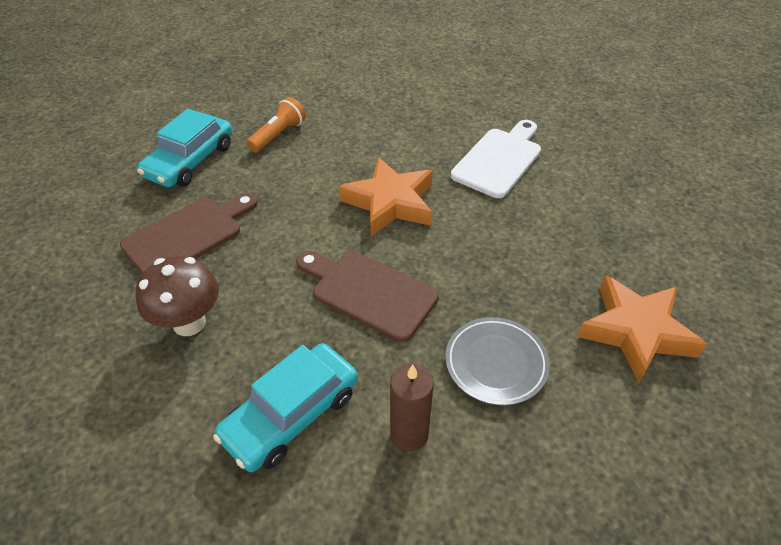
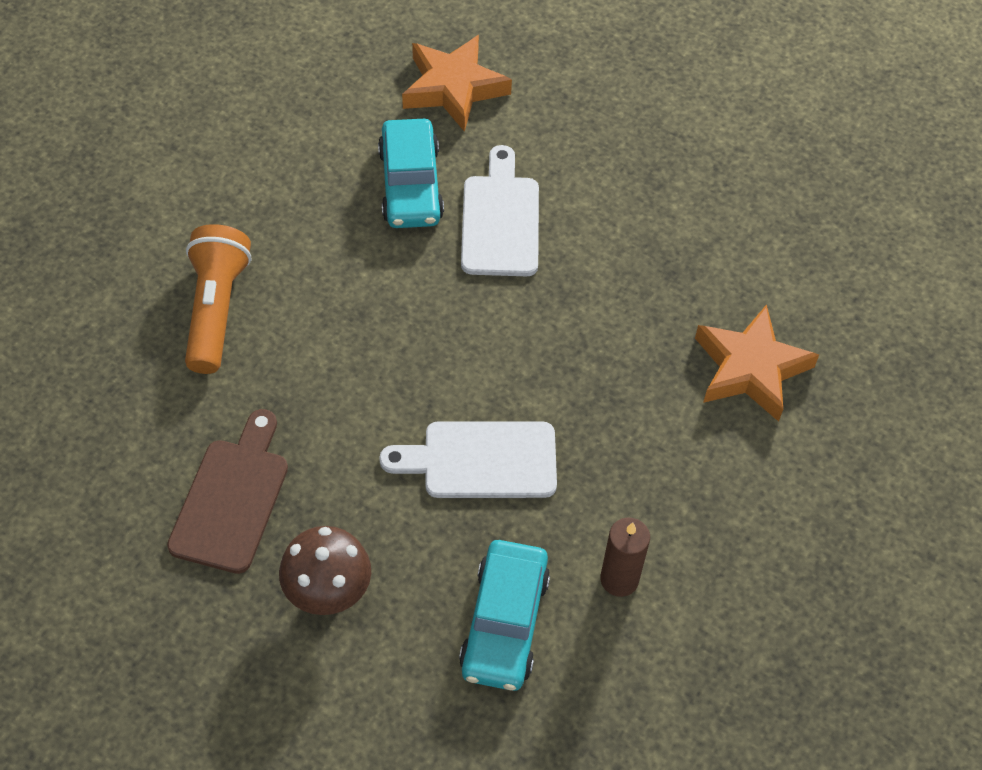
camera: 35 degrees left, 10 degrees up
turquoise car [137,109,232,187] -> turquoise car moved to [378,119,444,228]
orange flashlight [246,97,306,152] -> orange flashlight [185,224,251,374], size x1.57
brown cutting board [296,251,439,342] -> white cutting board [379,421,557,498]
orange star [339,157,433,236] -> orange star moved to [402,35,512,132]
grey plate [445,317,550,406] -> none

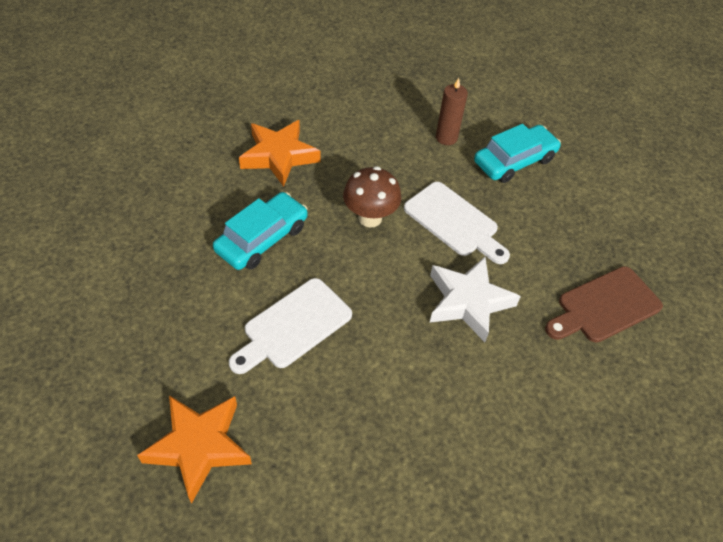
camera: 135 degrees left, 5 degrees down
orange flashlight [185,224,251,374] -> none
brown mushroom [279,526,371,615] -> brown mushroom moved to [343,166,401,227]
turquoise car [378,119,444,228] -> turquoise car moved to [213,192,308,270]
none -> white star [429,257,521,342]

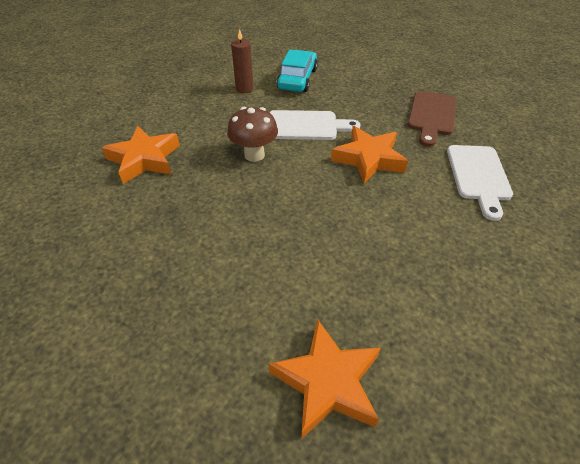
camera: 40 degrees left, 5 degrees down
turquoise car [213,192,308,270] -> none
white cutting board [229,278,352,374] -> white cutting board moved to [447,145,513,221]
white star [429,257,521,342] -> orange star [331,126,408,184]

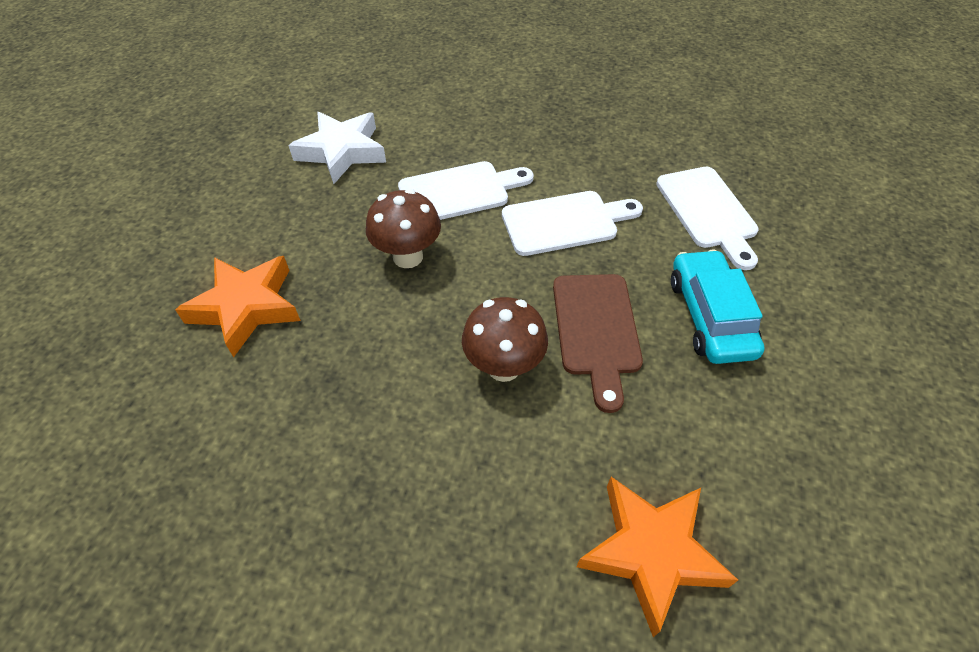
camera: 20 degrees left, 5 degrees up
brown candle [231,29,254,93] -> white star [288,112,386,184]
turquoise car [277,50,318,92] -> turquoise car moved to [671,250,765,364]
orange star [331,126,408,184] -> white cutting board [502,191,643,256]
brown cutting board [408,91,457,147] -> brown cutting board moved to [553,274,643,413]
none -> brown mushroom [462,297,548,382]

